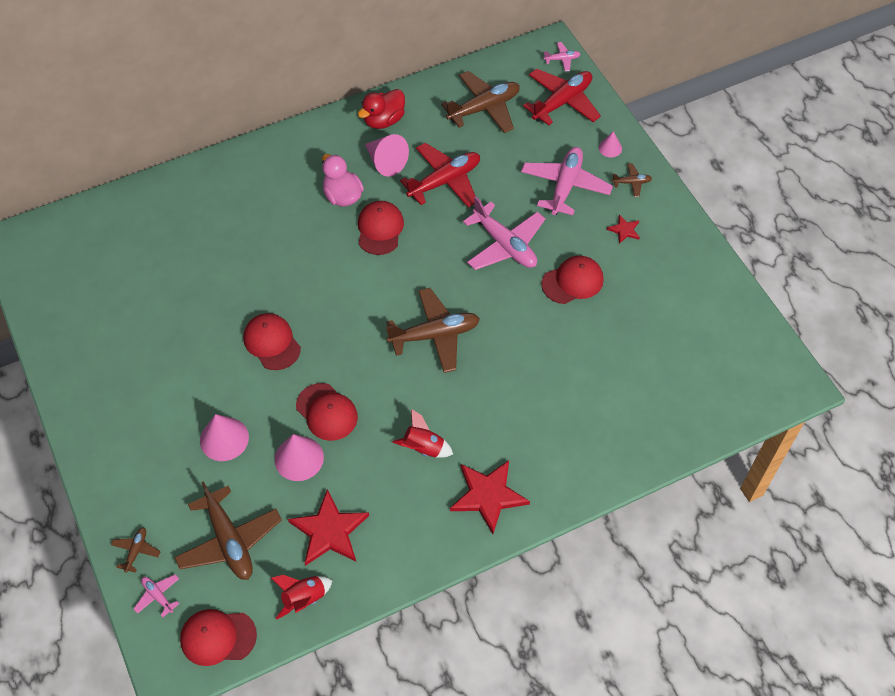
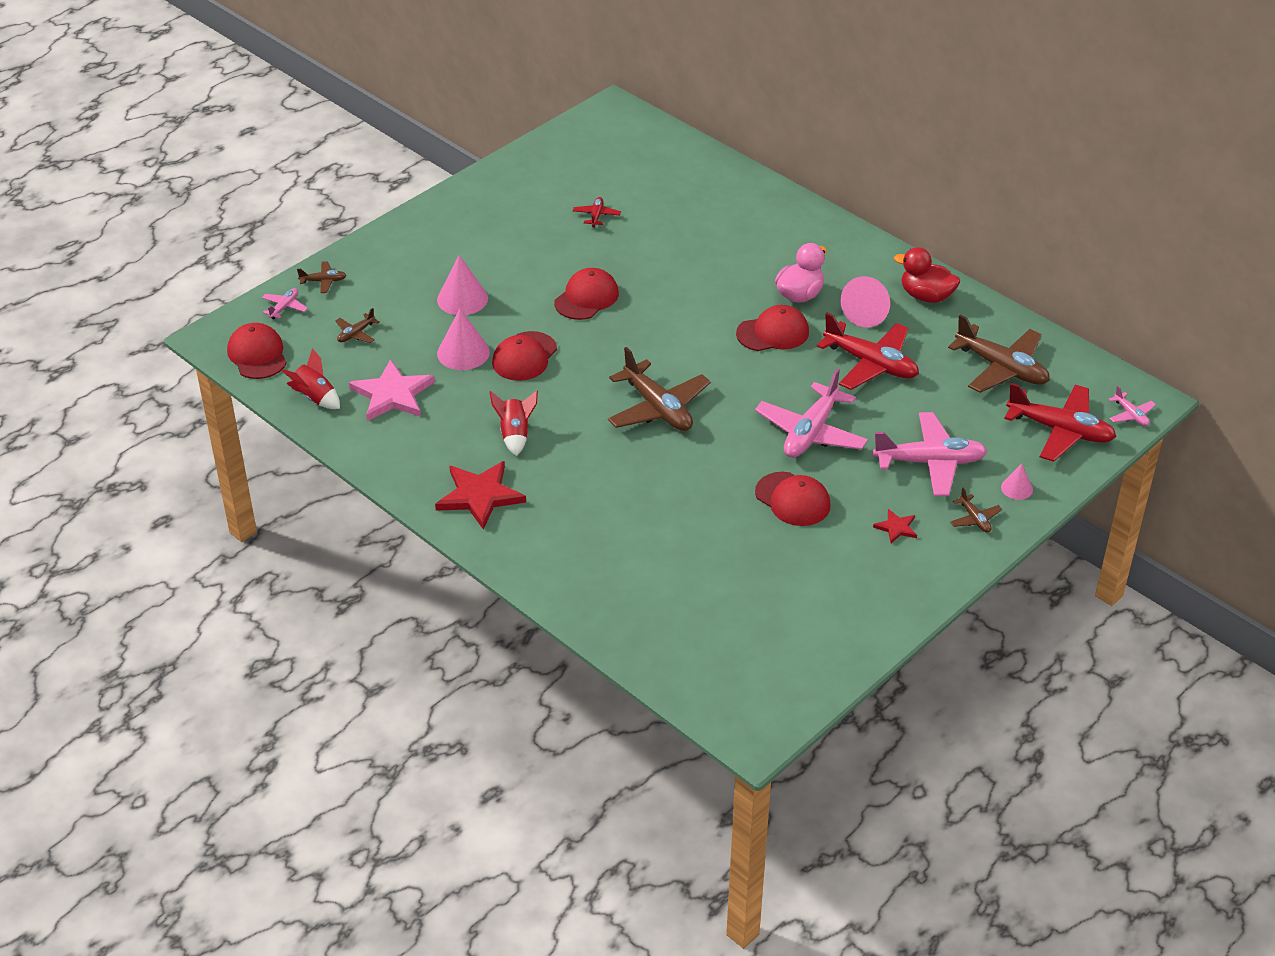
camera: 70 degrees right, 15 degrees down
brown plane [174,481,282,580] -> brown plane [335,308,380,343], size x0.46
red star [288,489,369,566] -> pink star [349,359,435,421]
none -> red plane [573,197,621,228]

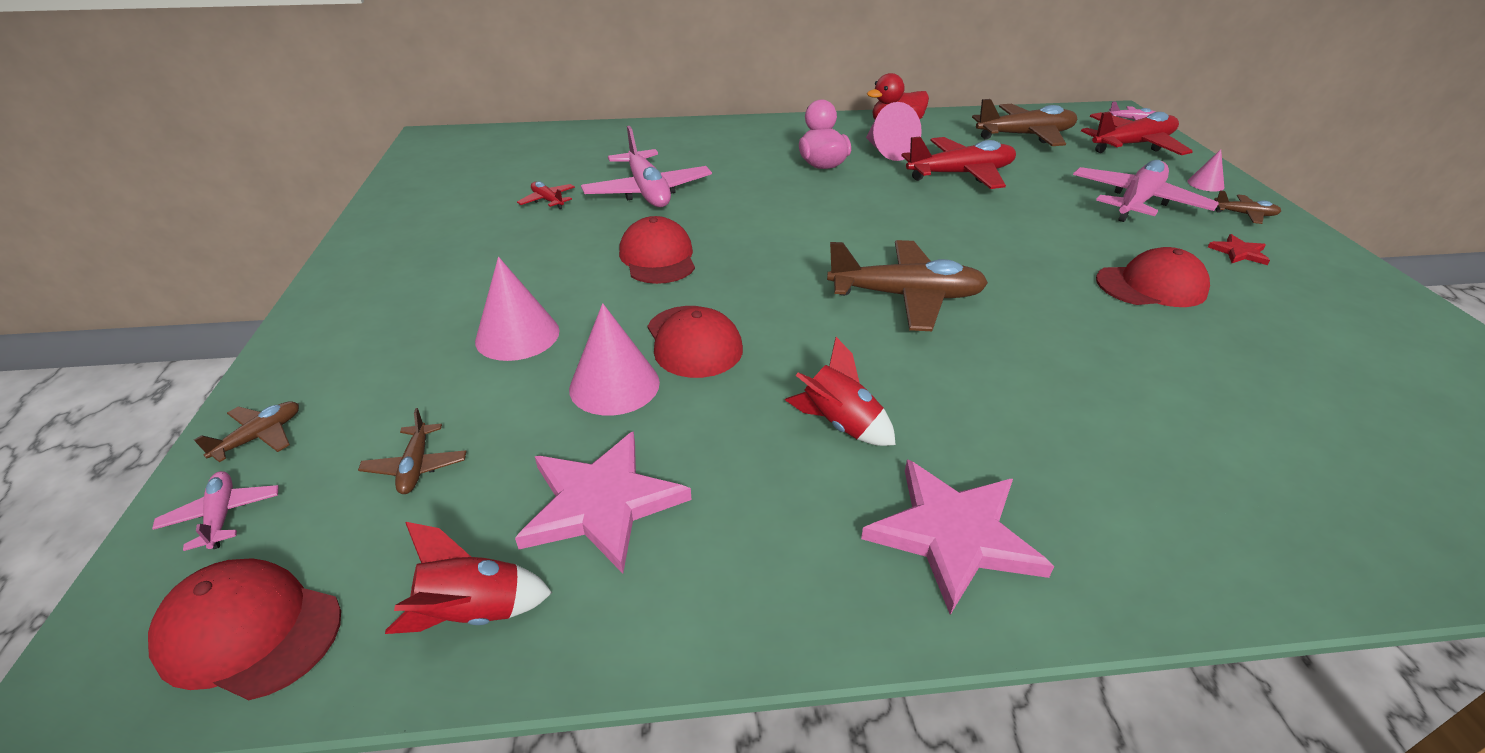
camera: 50 degrees left, 5 degrees down
red star [435,461,526,530] -> pink star [861,459,1054,615]
red cap [736,305,809,351] -> none
pink plane [755,368,868,458] -> pink plane moved to [581,126,712,207]

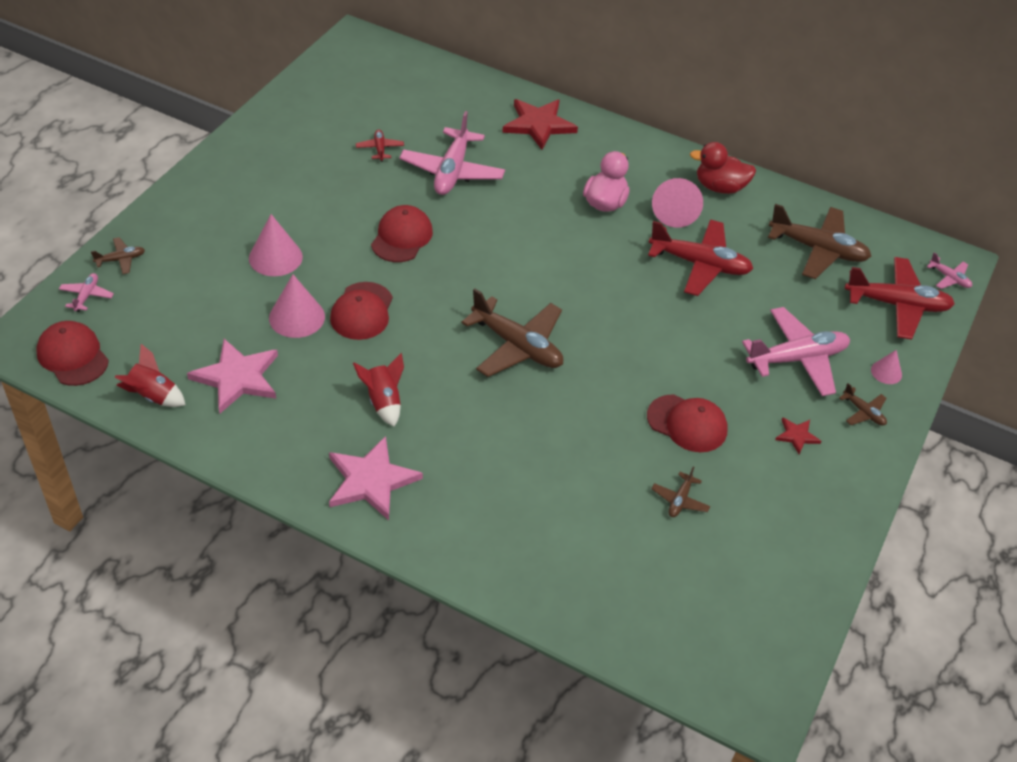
camera: 30 degrees right, 10 degrees up
brown plane [358,408,467,494] -> brown plane moved to [651,467,710,517]
none -> red star [502,99,578,150]

